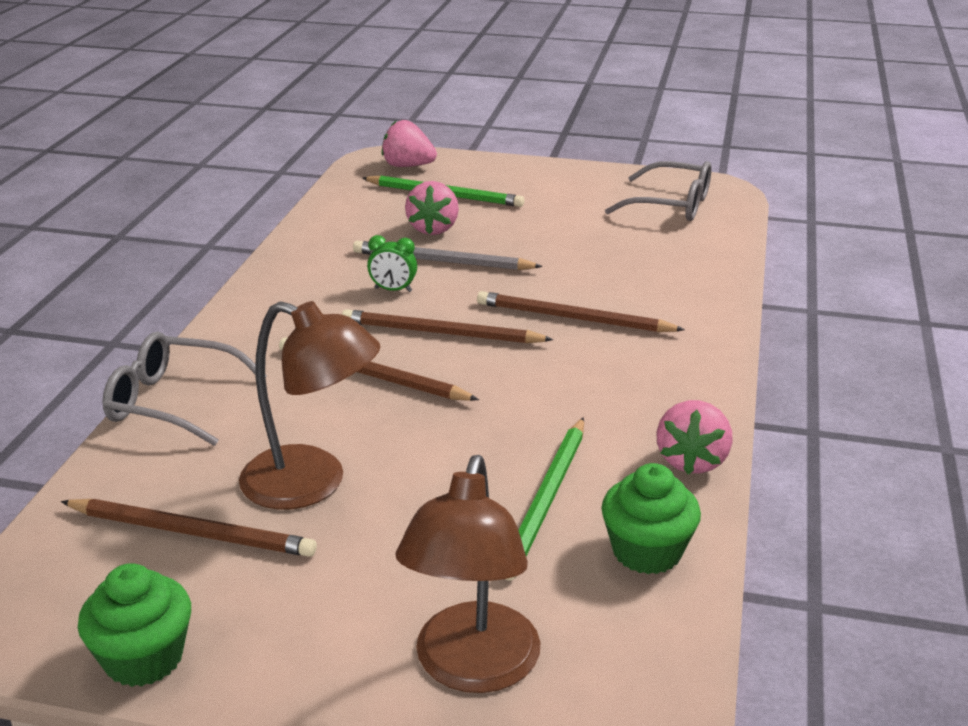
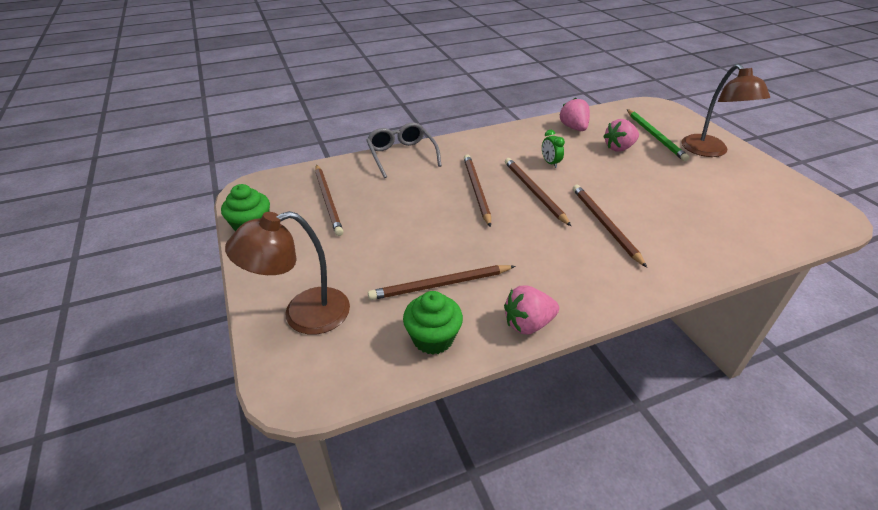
camera: 55 degrees right, 10 degrees up
brown lamp [239,301,381,510] -> brown lamp moved to [681,64,770,157]
grey pencil [353,241,543,270] -> none
pink strawberry [382,120,437,167] -> pink strawberry moved to [559,98,590,131]
green pencil [505,417,584,580] -> brown pencil [368,265,515,300]
grey glasses [605,161,712,221] -> none

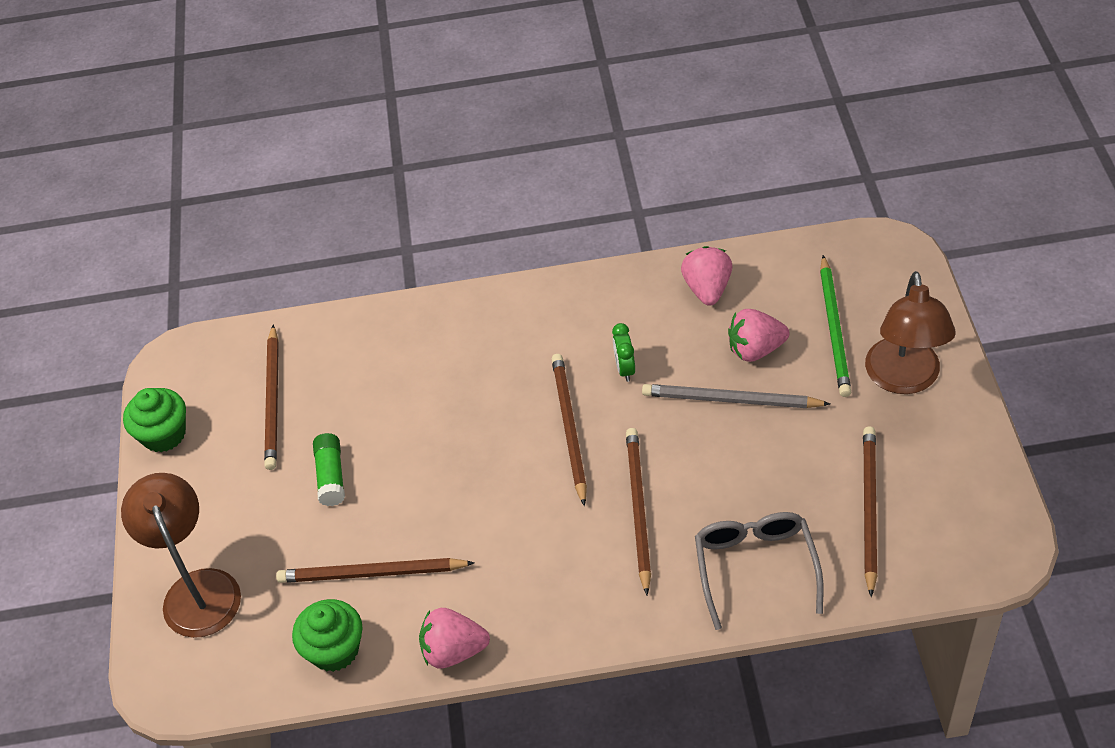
camera: 20 degrees right, 10 degrees up
brown lamp [225,211,350,335] -> brown lamp turned 75 degrees clockwise [121,473,241,638]
grey glasses [366,123,442,178] -> grey glasses moved to [695,512,823,630]
brown pencil [464,155,491,227] -> brown pencil moved to [863,426,878,597]
none -> green glue stick [313,433,345,506]
none -> grey pencil [642,384,830,408]

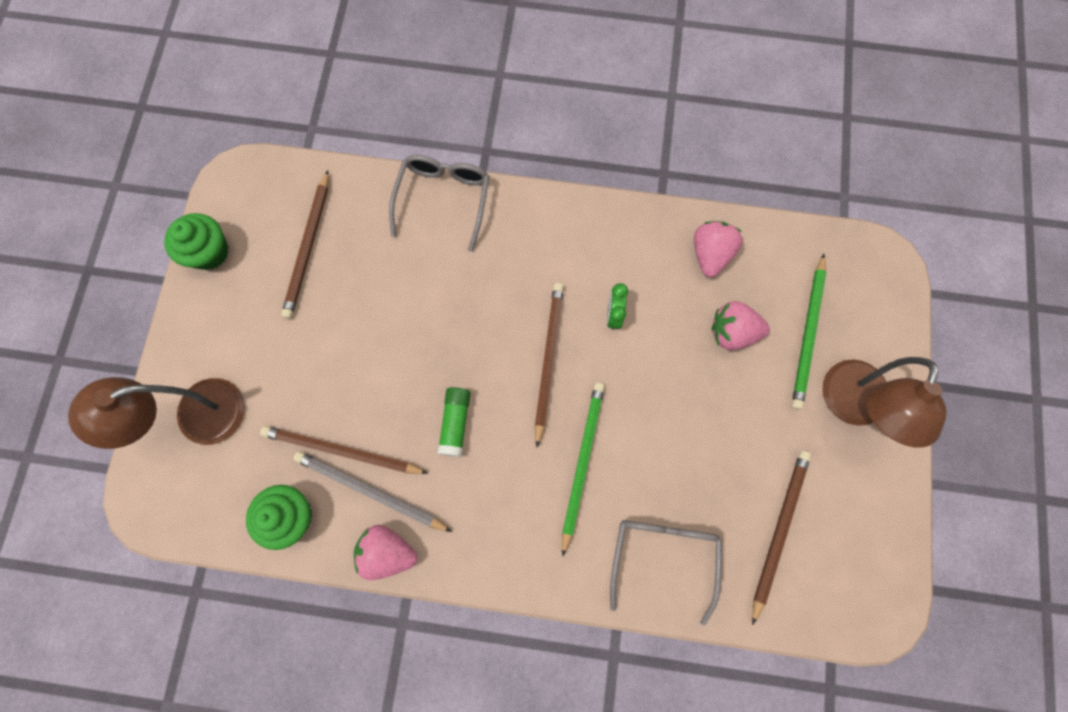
camera: 10 degrees right, 25 degrees up
brown lamp [121,473,241,638] -> brown lamp turned 105 degrees counterclockwise [68,377,245,449]
green glue stick [313,433,345,506] -> green glue stick moved to [437,387,471,457]
brown pencil [626,428,651,595] -> green pencil [562,382,605,557]
grey pencil [642,384,830,408] -> grey pencil moved to [293,451,452,532]
none -> grey glasses [389,155,489,251]

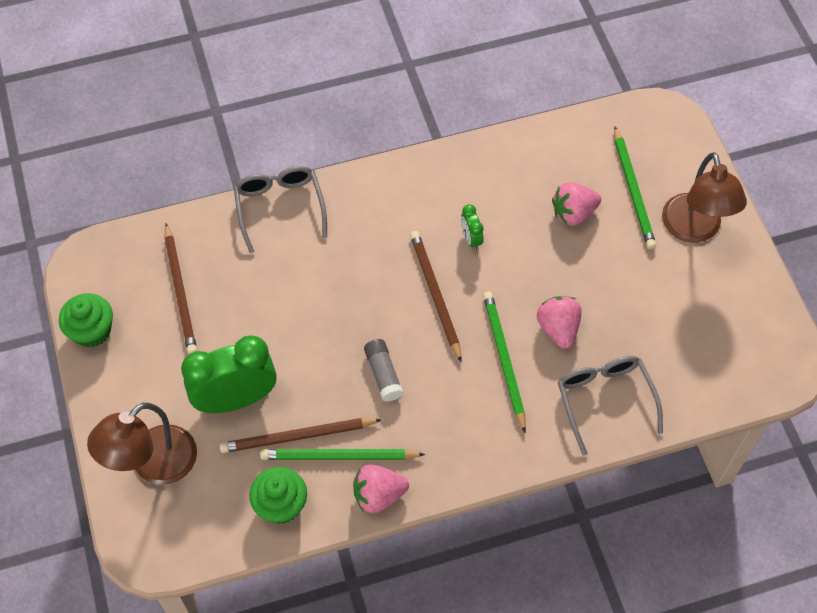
camera: 25 degrees left, 15 degrees down
grey pencil [293,451,452,532] -> green pencil [260,449,425,460]
green glue stick [437,387,471,457] -> grey glue stick [364,339,403,402]
pink strawberry [694,221,743,277] -> pink strawberry moved to [537,296,582,349]
brown pencil [752,451,811,625] -> none
none -> green clock [181,335,276,413]

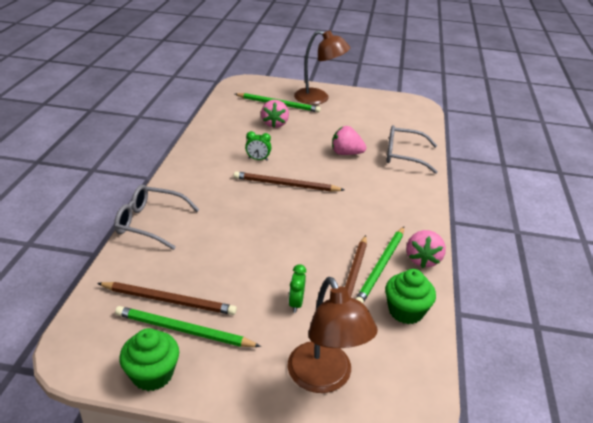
camera: 65 degrees left, 25 degrees down
green clock [181,335,276,413] -> green clock [289,264,306,313], size x0.44
grey glue stick [364,339,403,402] -> none
green pencil [483,292,526,433] -> green pencil moved to [115,306,261,347]

